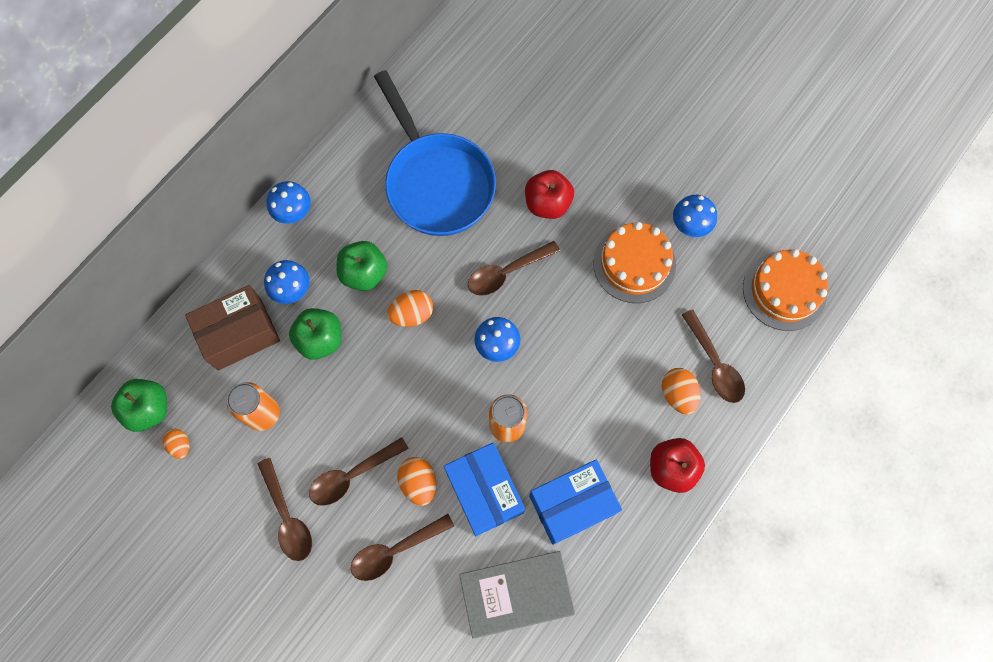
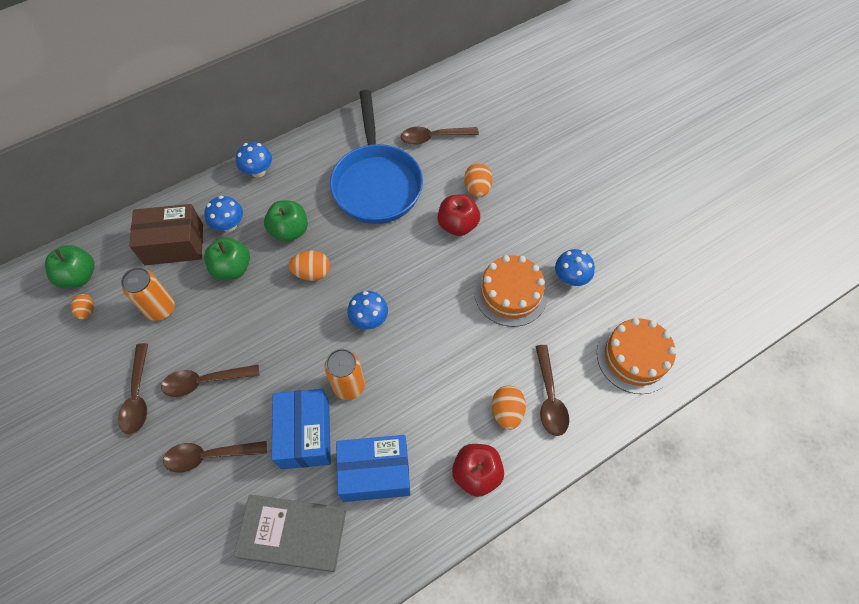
camera: 20 degrees right, 10 degrees down
orange egg [397,457,436,506] -> orange egg moved to [464,163,493,197]
brown spoon [468,241,560,296] -> brown spoon moved to [401,127,479,145]

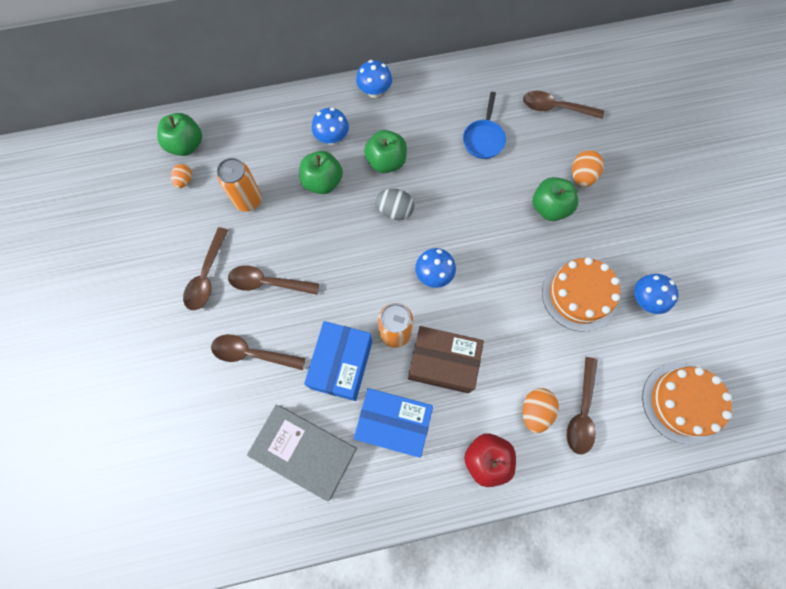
camera: 20 degrees right, 10 degrees up
brown box [129,204,203,265] -> brown box moved to [408,326,484,393]
orange egg [289,251,330,281] -> grey egg [375,189,414,220]
blue pan [330,90,423,224] -> blue pan [463,92,506,159], size x0.46
red apple [438,194,480,236] -> green apple [533,177,578,221]

